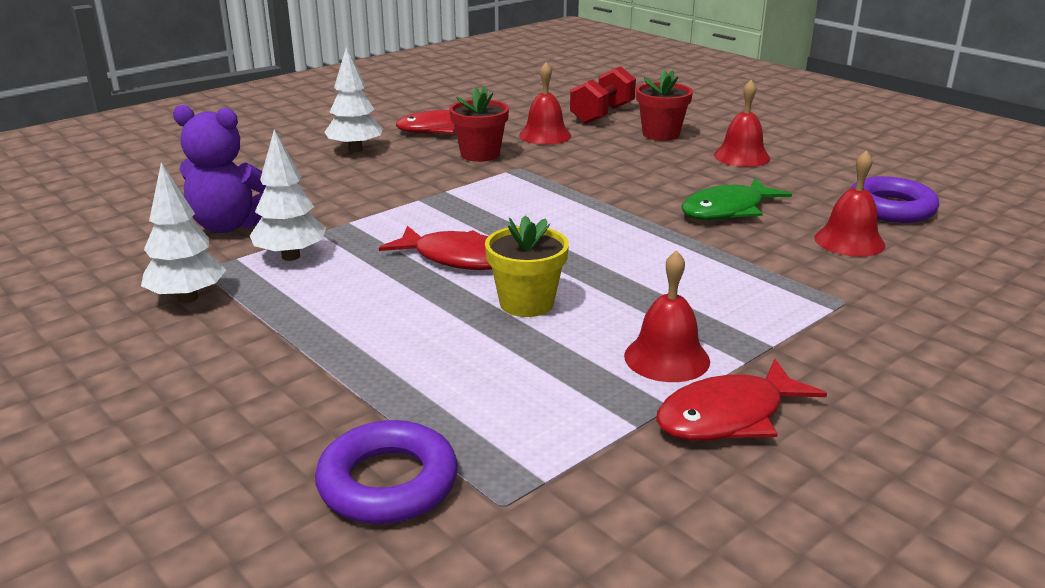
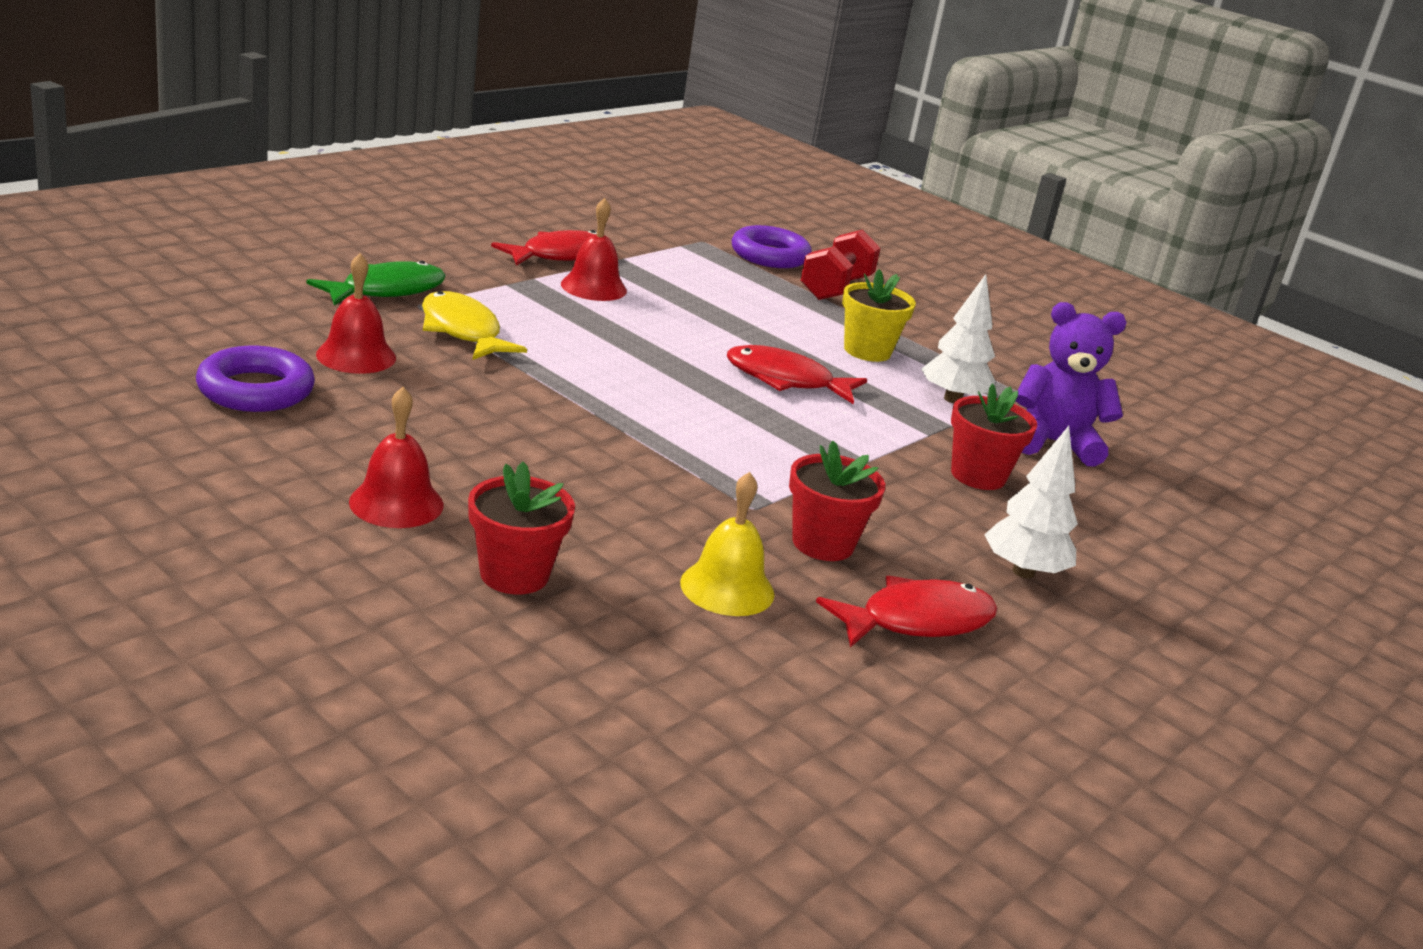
camera: 170 degrees right, 0 degrees up
white tree [141,162,226,303] -> none
yellow flower pot [485,215,569,317] -> yellow flower pot moved to [842,269,916,362]
red bell [519,62,571,145] -> yellow bell [680,472,775,616]
red dumbbell [570,66,636,124] -> red dumbbell moved to [800,229,880,300]
green fish [681,178,792,220] -> green fish moved to [306,261,446,306]
none -> yellow fish [422,291,527,360]
none -> red flower pot [951,384,1037,490]

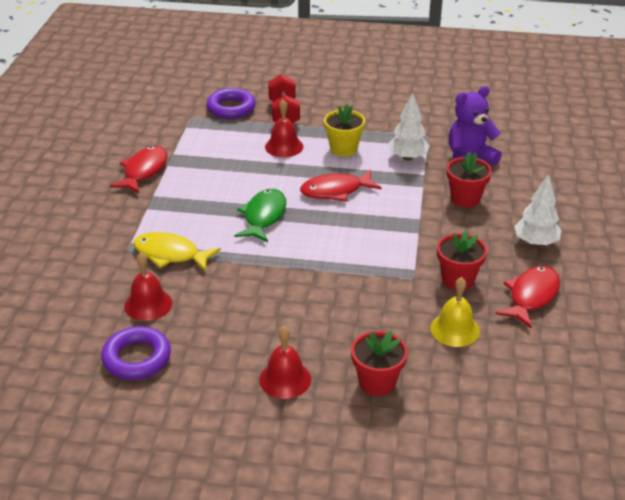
camera: 30 degrees left, 10 degrees up
green fish [306,261,446,306] -> green fish moved to [234,189,286,242]
red bell [561,198,627,301] -> red bell moved to [265,99,303,157]

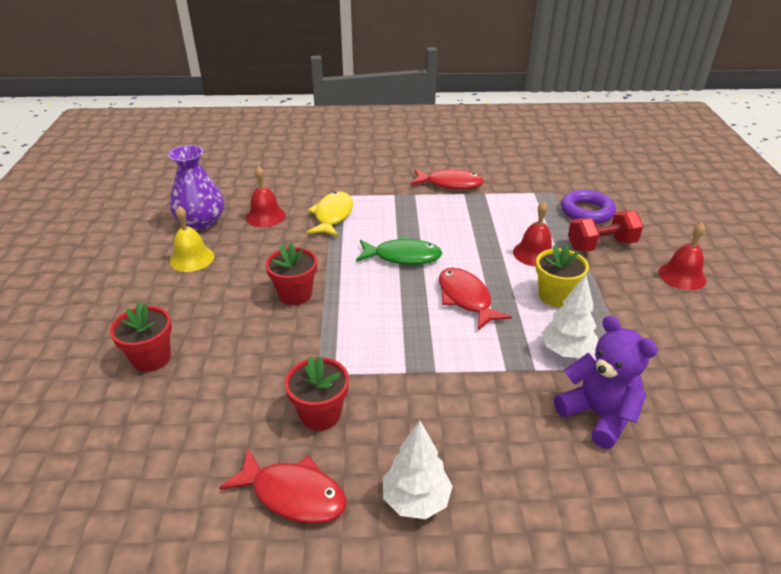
camera: 80 degrees right, 0 degrees up
purple ring [101,326,171,380] -> purple vase [168,145,224,230]
red bell [259,326,311,399] -> red bell moved to [658,222,706,290]
yellow bell [430,277,480,347] -> yellow bell moved to [169,206,214,272]
red flower pot [447,152,492,208] -> red flower pot moved to [265,243,317,305]

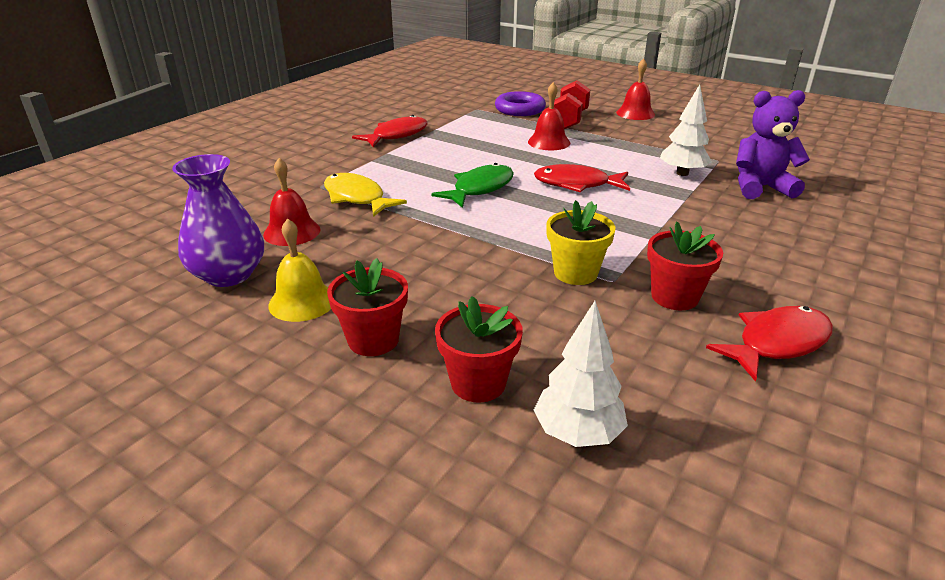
camera: 55 degrees left, 5 degrees down
red flower pot [265,243,317,305] -> red flower pot moved to [327,258,408,356]
white tree [383,420,453,519] -> white tree moved to [534,301,628,447]
yellow flower pot [536,245,589,307] -> yellow flower pot moved to [546,200,616,285]

